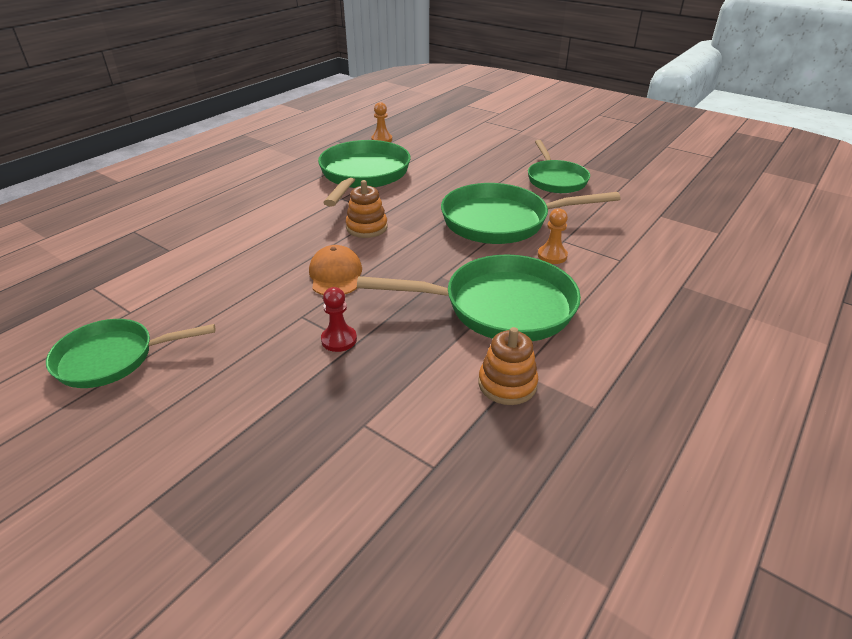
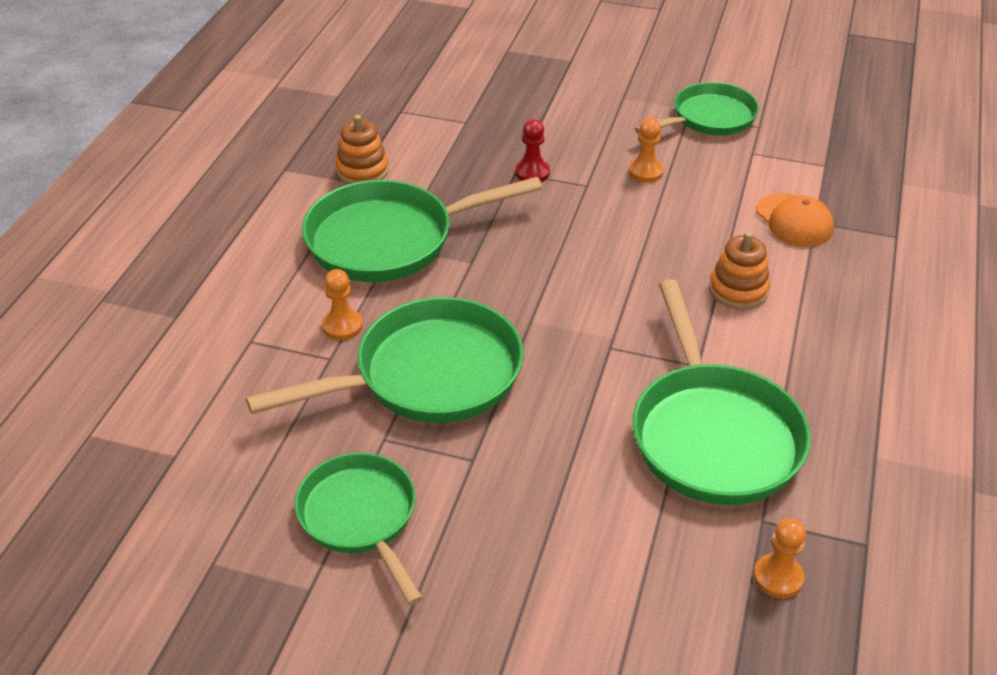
camera: 160 degrees right, 5 degrees up
orange cap [309,245,362,295] -> orange cap moved to [756,193,834,247]
orange stacking toy [346,180,387,238] -> orange stacking toy moved to [709,232,770,309]
none -> orange pawn [628,118,664,183]

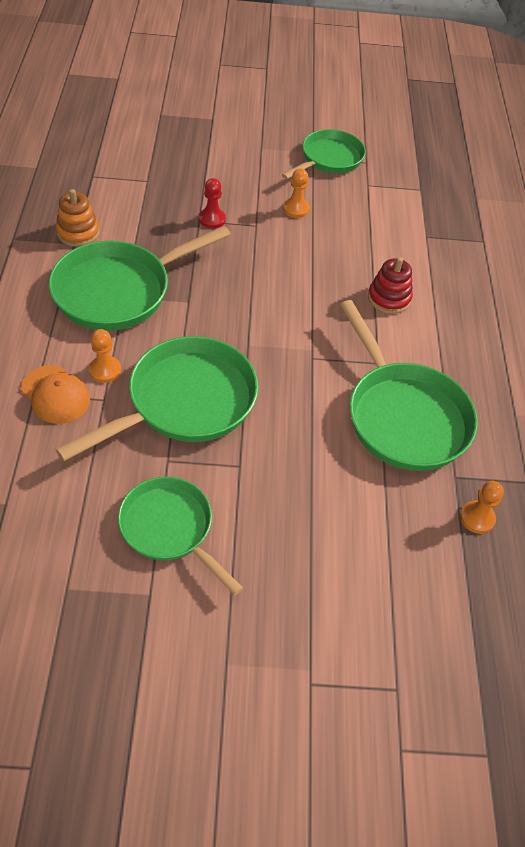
camera: 20 degrees left, 10 degrees up
orange stacking toy [709,232,770,309] -> red stacking toy [368,257,413,314]
orange cap [756,193,834,247] -> orange cap moved to [21,365,90,424]

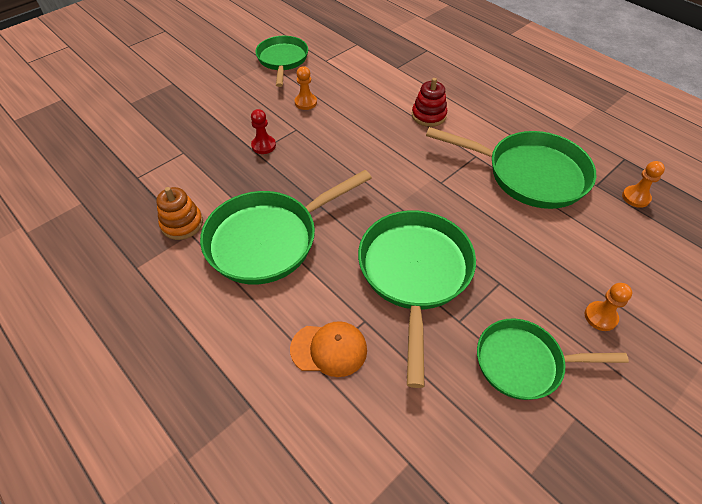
camera: 40 degrees left, 0 degrees up
green pan [49,226,231,331] -> green pan turned 45 degrees clockwise [200,170,372,285]
orange pawn [89,329,121,383] -> orange pawn moved to [585,283,632,331]

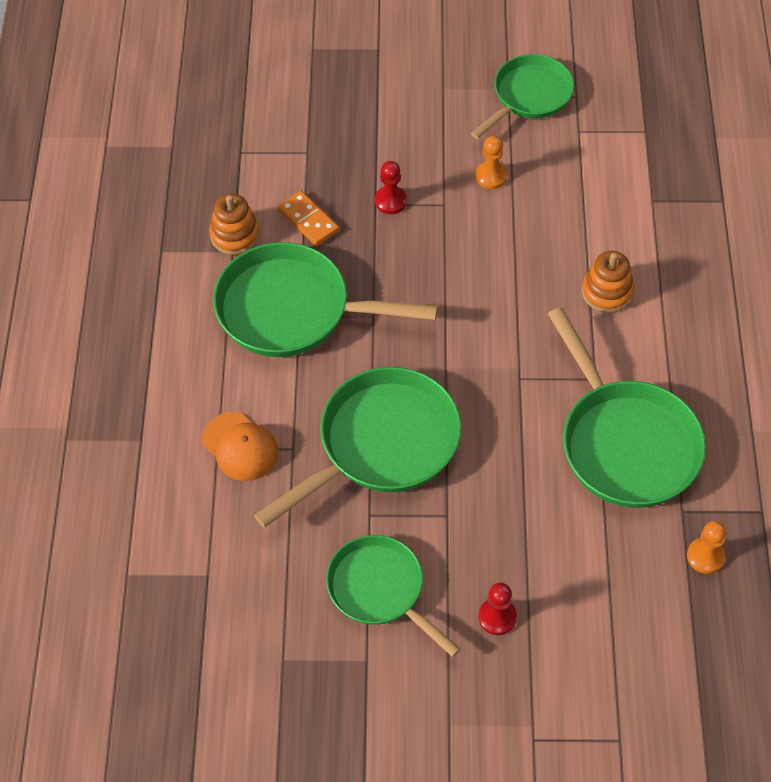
camera: 45 degrees right, 5 degrees up
red stacking toy [412,78,447,127] -> orange stacking toy [582,251,634,313]
orange pawn [585,283,632,331] -> red pawn [478,583,517,635]
none -> orange domino [278,191,339,246]

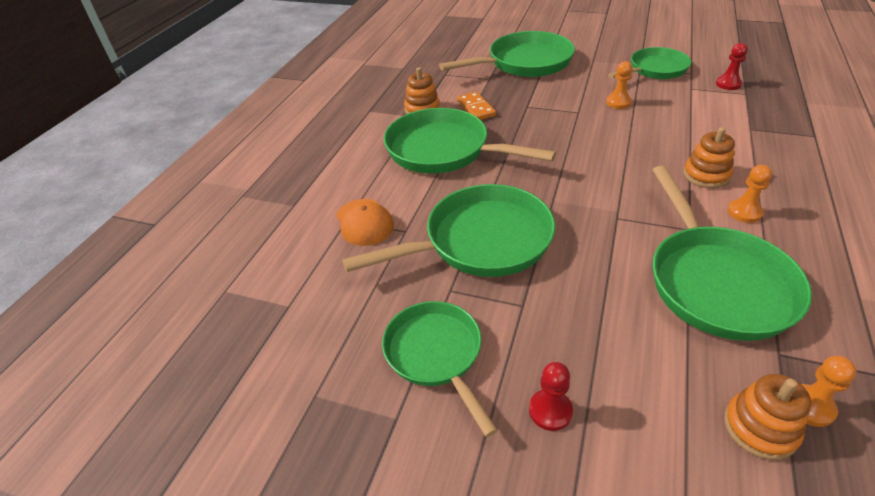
camera: 20 degrees right, 15 degrees down
red pawn [375,161,407,214] -> red pawn moved to [716,43,748,90]
none -> green pan [439,31,575,77]
none -> orange stacking toy [724,374,811,460]
none -> orange pawn [727,165,772,223]

